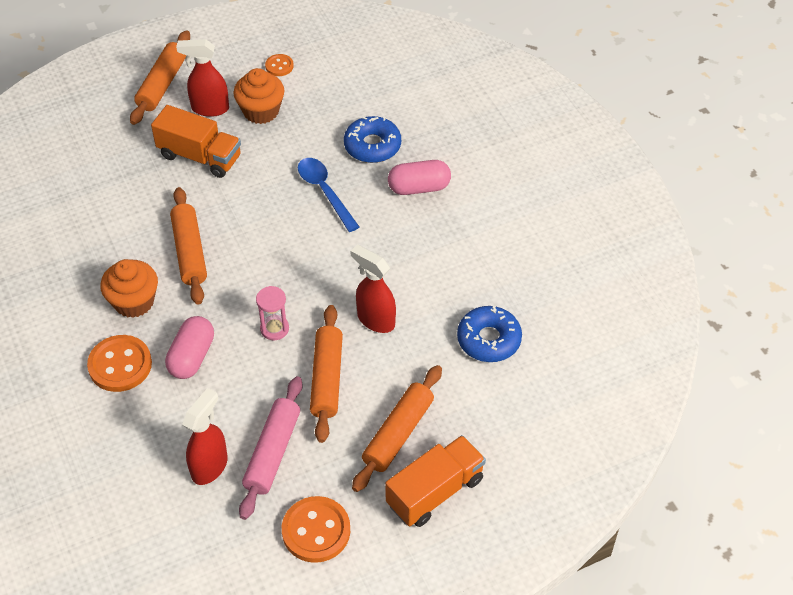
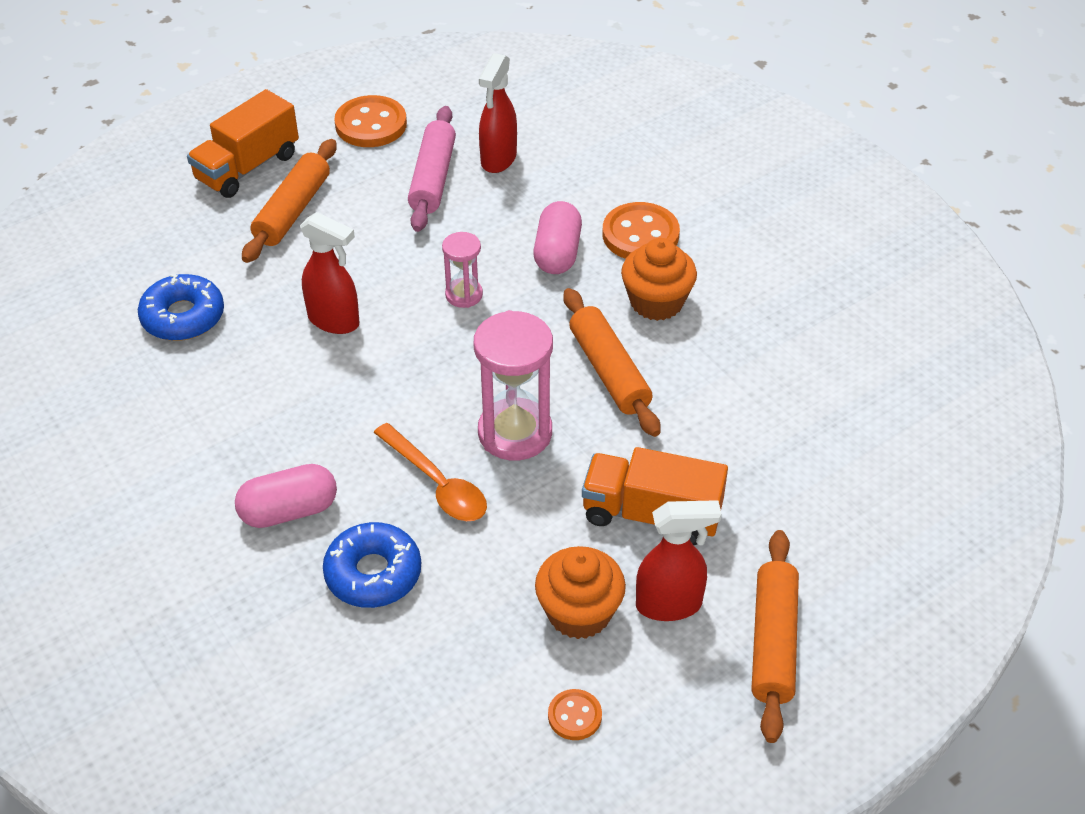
camera: 170 degrees right, 5 degrees down
blue spoon [298,158,359,232] -> orange spoon [374,423,487,521]
orange rolling pin [310,305,343,443] -> none
none -> pink hourglass [474,310,553,460]

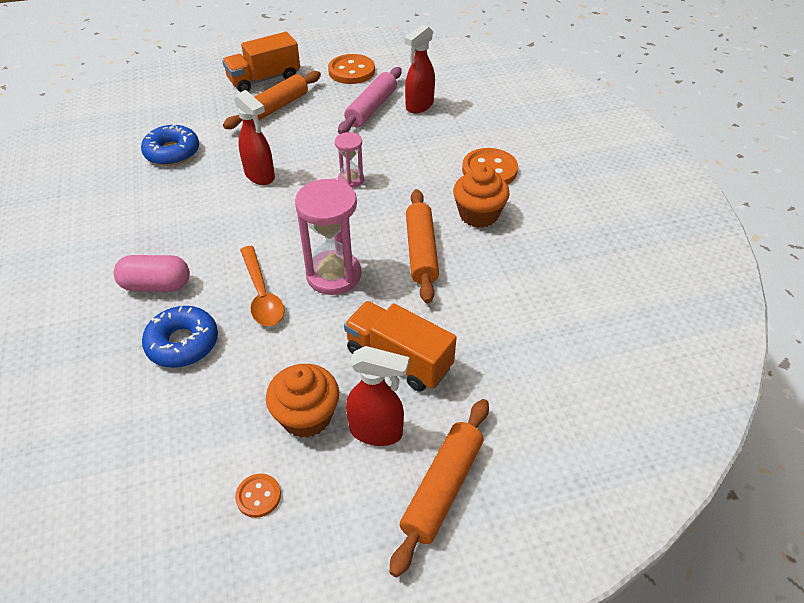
camera: 20 degrees right, 0 degrees up
pink capsule [533,201,582,274] -> none

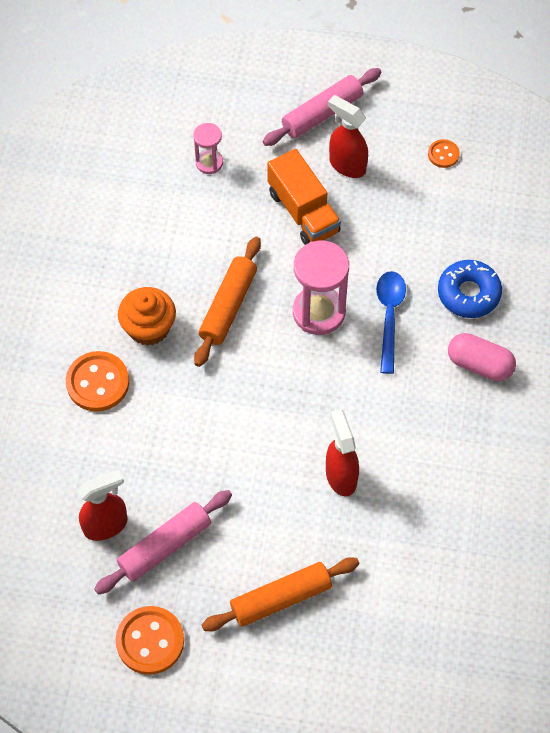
camera: 155 degrees left, 15 degrees up
blue donut [141,123,199,166] -> none
orange truck [222,32,300,92] -> none
orange spoon [240,246,285,326] -> blue spoon [376,271,406,374]
orange cupcake [266,364,339,438] -> none
pink hourglass [335,132,364,188] -> pink hourglass moved to [193,123,223,174]
orange rolling pin [390,399,489,577] -> pink rolling pin [263,68,381,146]

